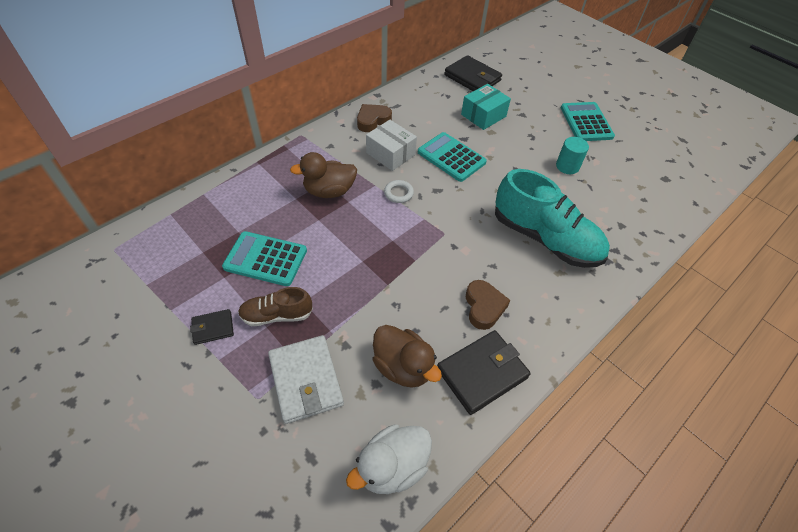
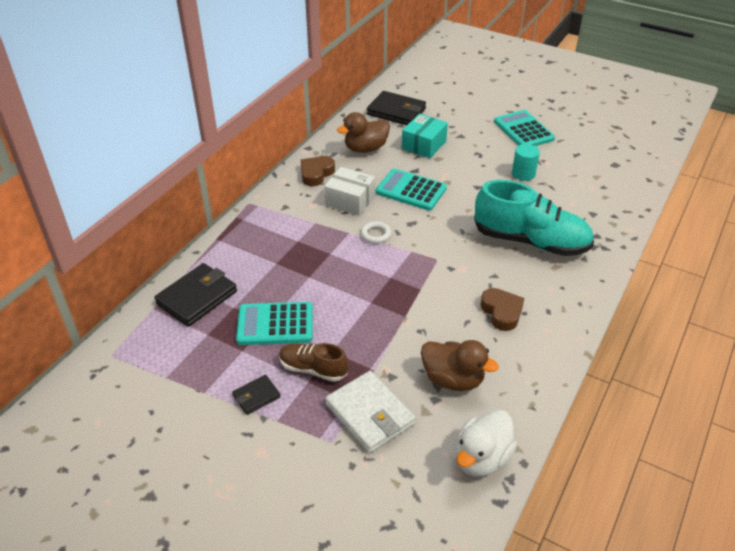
camera: 15 degrees left, 10 degrees down
brown shoe [238,287,313,326] -> brown shoe turned 45 degrees clockwise [279,343,348,382]
brown duck [290,152,357,198] -> brown duck moved to [337,112,390,153]
black wallet [437,330,531,415] -> black wallet moved to [155,263,237,327]

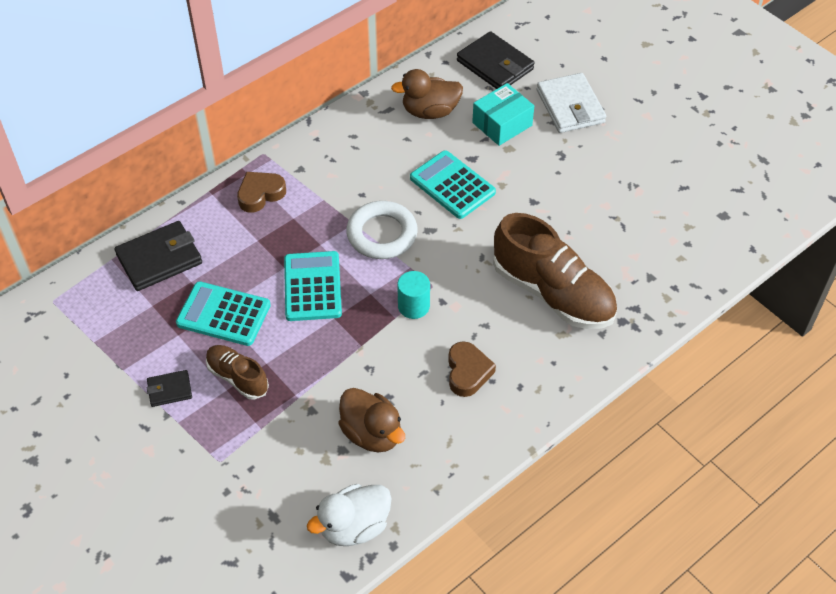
camera: 20 degrees right, 10 degrees up
brown heart [301,156,335,186] -> brown heart moved to [237,172,286,213]
white box [324,167,375,216] -> none
white wallet [325,371,415,453] -> white wallet moved to [537,73,606,133]
white ring [361,221,391,244] -> white ring [346,201,418,259], size x1.96
turquoise shoe [474,180,594,256] -> brown shoe [493,213,617,329]
turquoise calculator [494,110,555,146] -> turquoise calculator moved to [284,251,342,321]
turquoise cylinder [512,144,540,181] -> turquoise cylinder moved to [397,271,430,319]

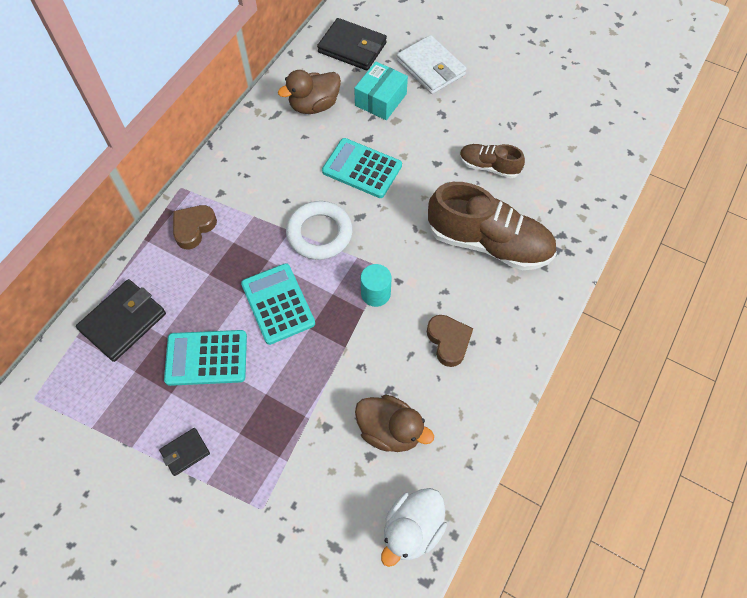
camera: 20 degrees left, 10 degrees up
brown shoe [206,345,269,400] -> brown shoe moved to [460,144,525,178]

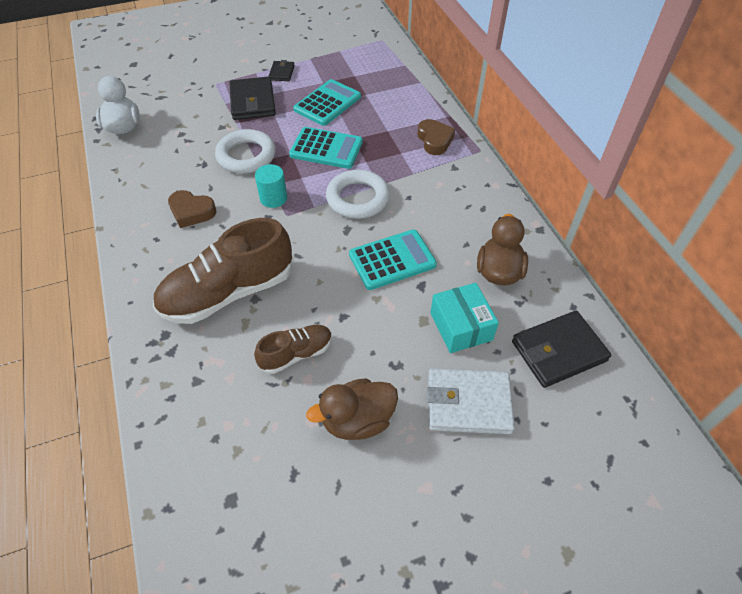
camera: 130 degrees right, 10 degrees down
black wallet [76,279,166,362] -> black wallet moved to [229,76,276,120]
brown duck [355,395,434,452] -> brown duck moved to [306,378,398,440]
none -> white ring [215,129,276,174]

